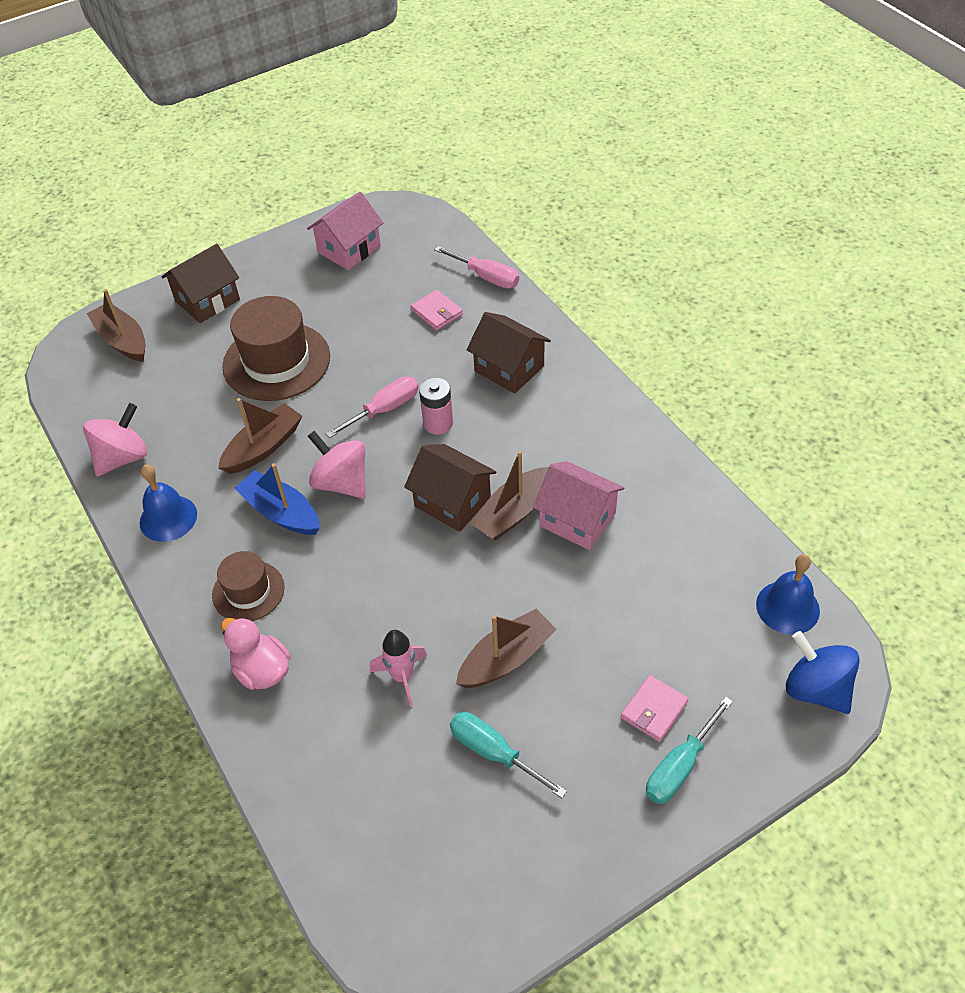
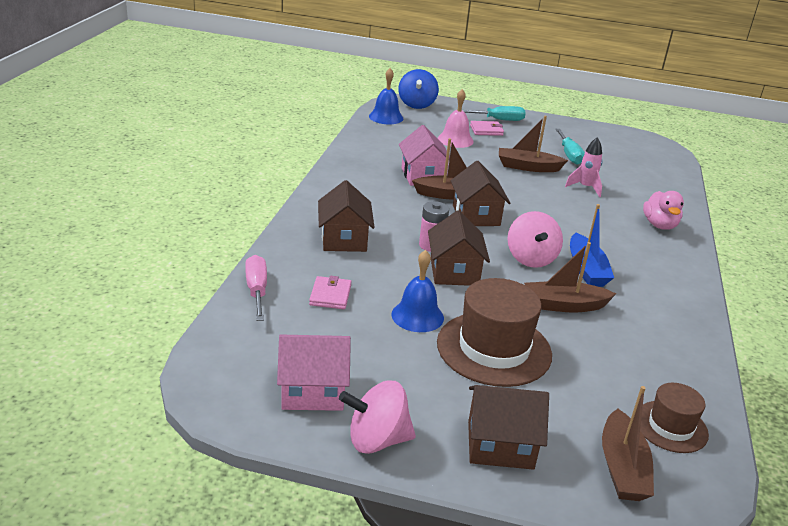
camera: 140 degrees left, 20 degrees down
pink spinning top [83,403,147,477] -> pink spinning top moved to [339,380,416,454]
blue bell [140,465,197,542] -> blue bell moved to [391,250,444,332]
brown hat [212,551,284,621] -> brown hat moved to [640,383,709,453]
pink screwdriver [325,377,419,438] -> brown house [428,210,490,286]
none -> pink bell [438,89,474,148]

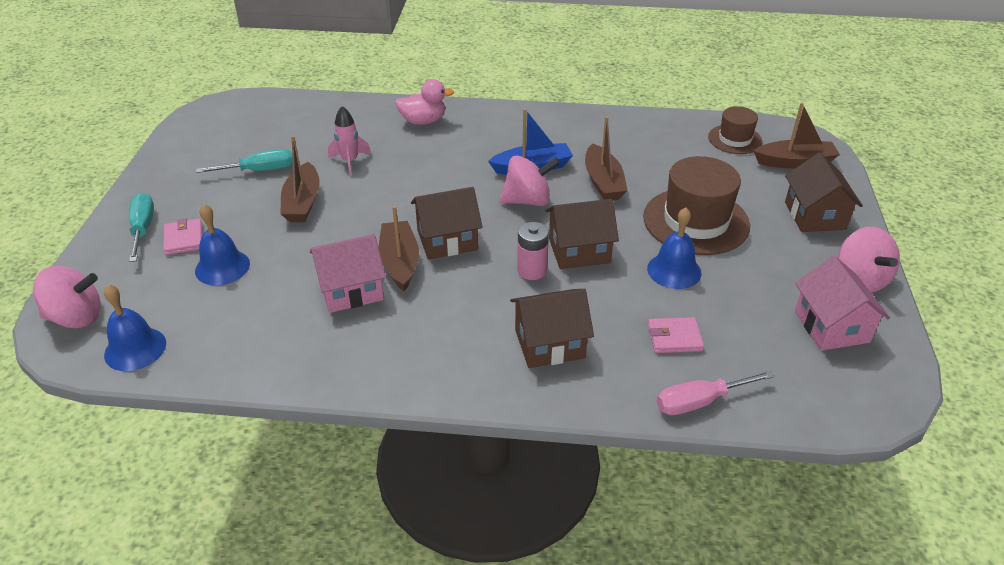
camera: 95 degrees left, 10 degrees up
blue spinning top [398,69,439,109] -> pink spinning top [33,266,101,328]
pink bell [438,89,474,148] -> blue bell [195,204,250,286]

